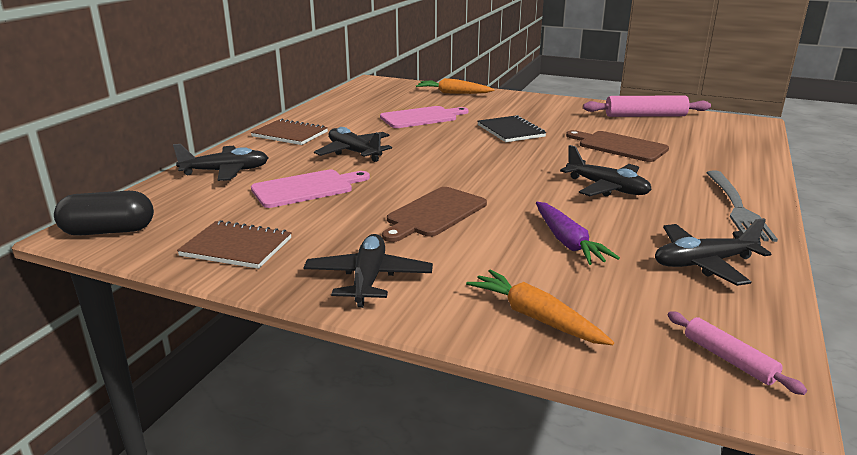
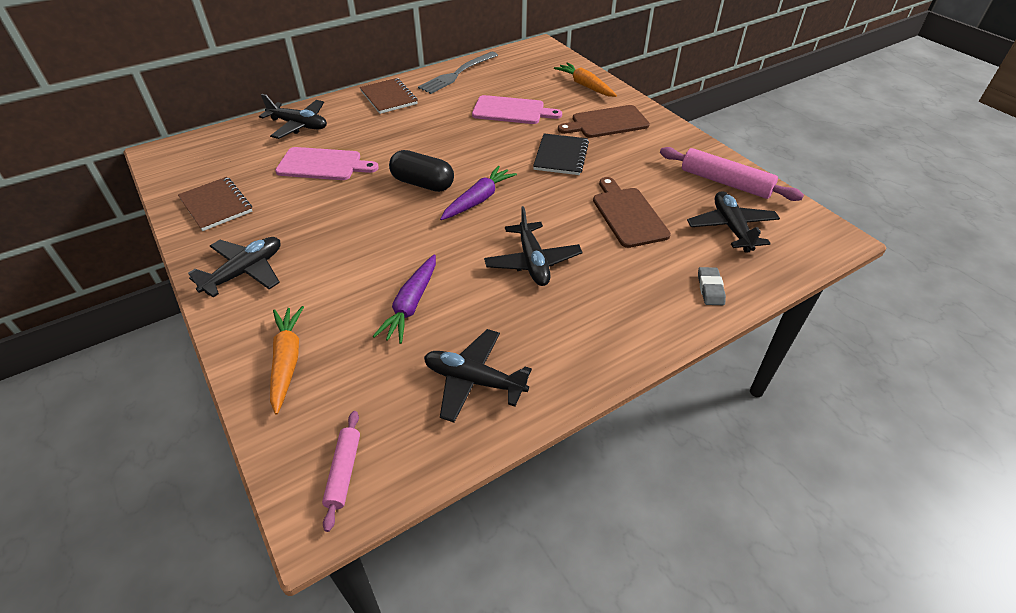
camera: 35 degrees right, 20 degrees up
black capsule [54,191,154,235] -> black capsule moved to [389,150,454,192]
black plane [314,127,392,162] -> black plane moved to [687,191,780,253]
brown cutting board [382,187,487,242] -> brown cutting board moved to [558,105,650,138]
grey fork [706,170,778,242] -> grey fork moved to [418,52,498,94]
none -> purple carrot [440,166,517,220]
none -> grey eraser [698,267,726,305]

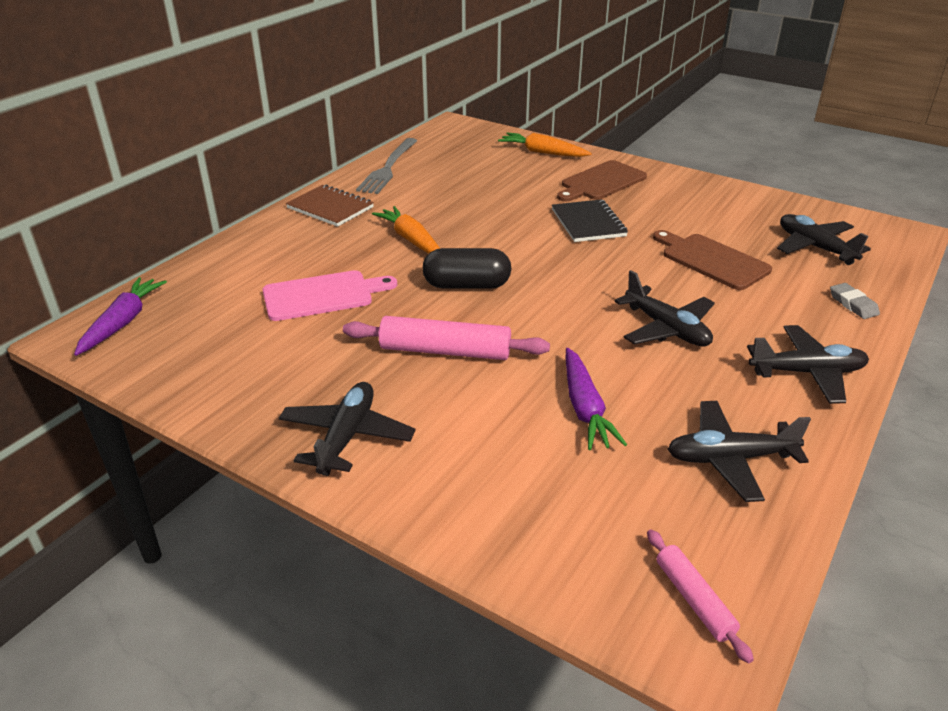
camera: 25 degrees left, 10 degrees down
brown notebook [178,177,253,231] -> none
black plane [259,94,327,139] -> black plane moved to [747,325,869,404]
orange carrot [270,306,304,415] -> orange carrot moved to [372,206,440,253]
purple carrot [440,166,517,220] -> purple carrot moved to [74,277,167,356]
pink cutting board [472,95,562,124] -> none
pink rolling pin [660,147,804,201] -> pink rolling pin moved to [343,316,550,360]

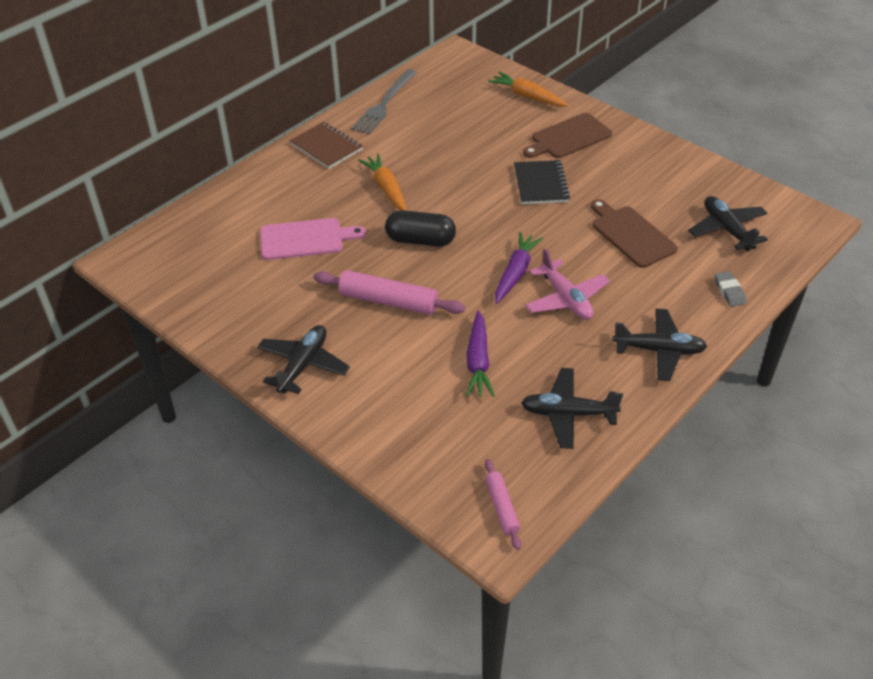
camera: 10 degrees right, 10 degrees up
purple carrot [74,277,167,356] -> purple carrot moved to [495,232,543,304]
black plane [614,270,715,346] -> pink plane [525,248,610,320]

